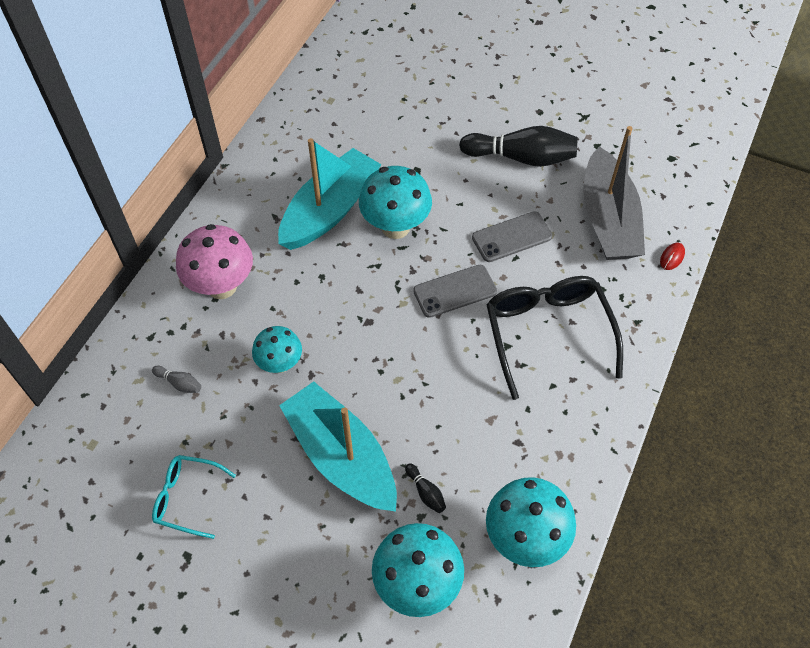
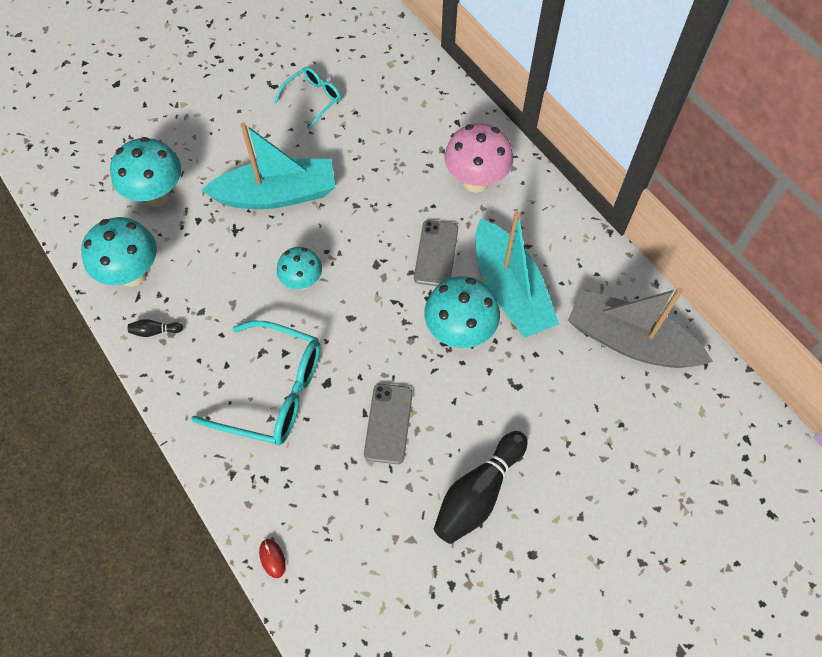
camera: 120 degrees right, 5 degrees up
grey bowling pin [152,366,201,393] -> none
turquoise mushroom [252,326,302,373] -> turquoise mushroom moved to [277,247,322,290]
black bowling pin [405,464,446,513] -> black bowling pin moved to [128,319,183,337]
grey phone [413,265,497,318] -> grey phone moved to [414,220,458,286]
black glasses [486,276,623,400] -> turquoise glasses [191,321,320,445]
grey boat [583,126,645,260] -> grey boat moved to [568,287,713,368]

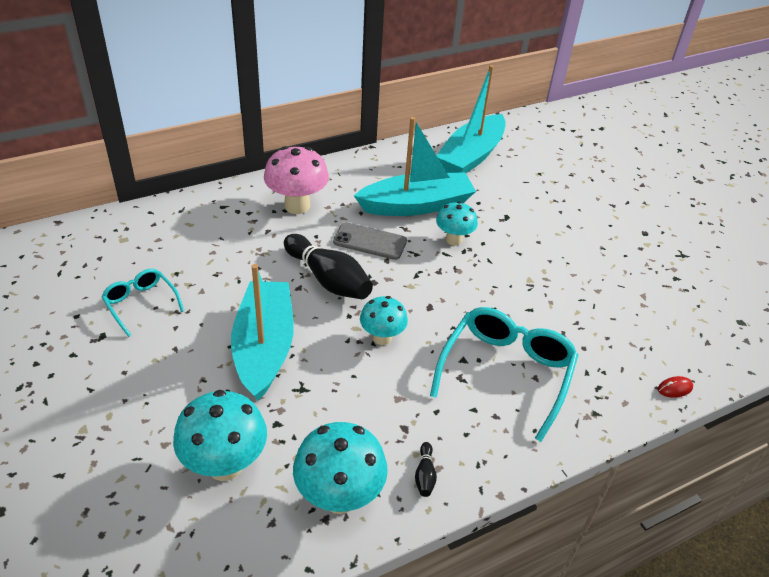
camera: 85 degrees left, 20 degrees down
grey phone [364,384,413,464] -> none
turquoise mushroom [424,276,500,348] -> turquoise mushroom [436,201,478,246], size x0.63
black bowling pin [434,431,527,544] -> black bowling pin moved to [284,234,373,299]
grey boat [568,287,713,368] -> turquoise boat [437,65,506,173]

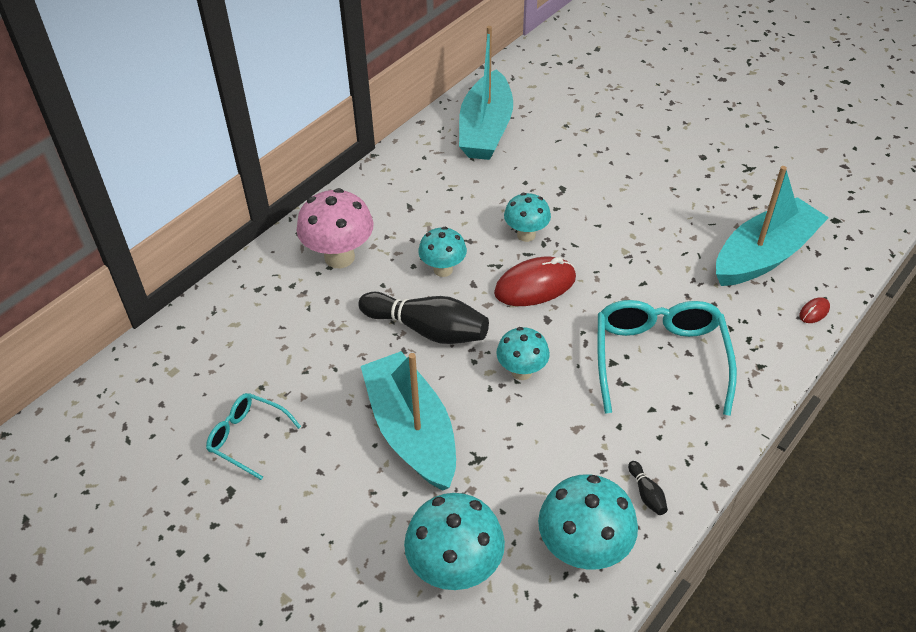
camera: 20 degrees left, 5 degrees up
grey phone [333,222,407,260] -> turquoise mushroom [418,227,467,277]
turquoise boat [354,117,476,216] -> turquoise boat moved to [716,166,829,286]
none -> red mouse [494,257,576,306]

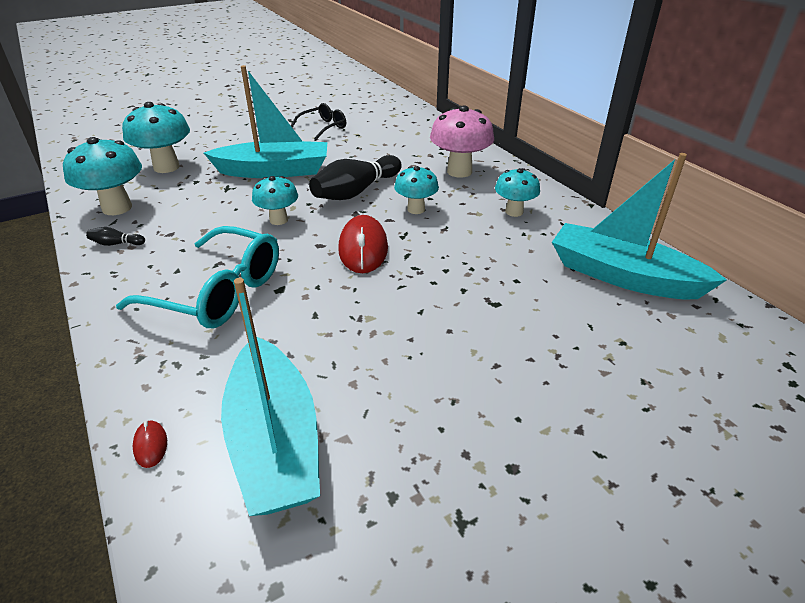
camera: 110 degrees right, 10 degrees down
turquoise glasses [206,393,301,480] -> black glasses [291,103,346,141]
turquoise mushroom [504,193,551,242] -> turquoise mushroom moved to [495,168,540,217]

